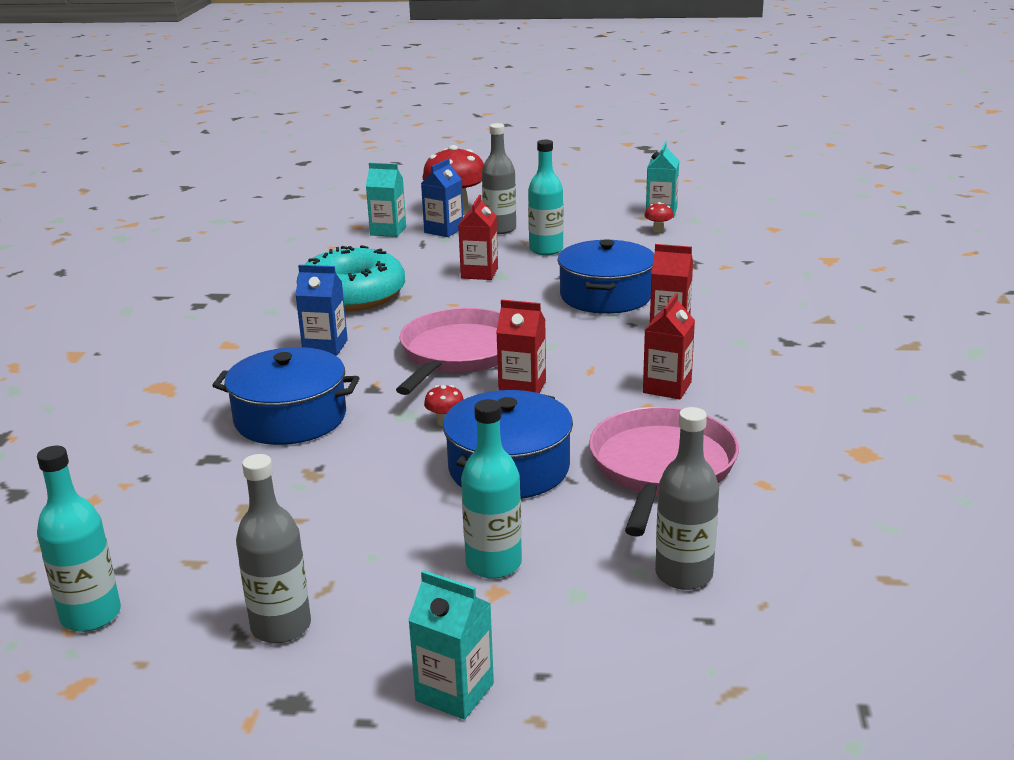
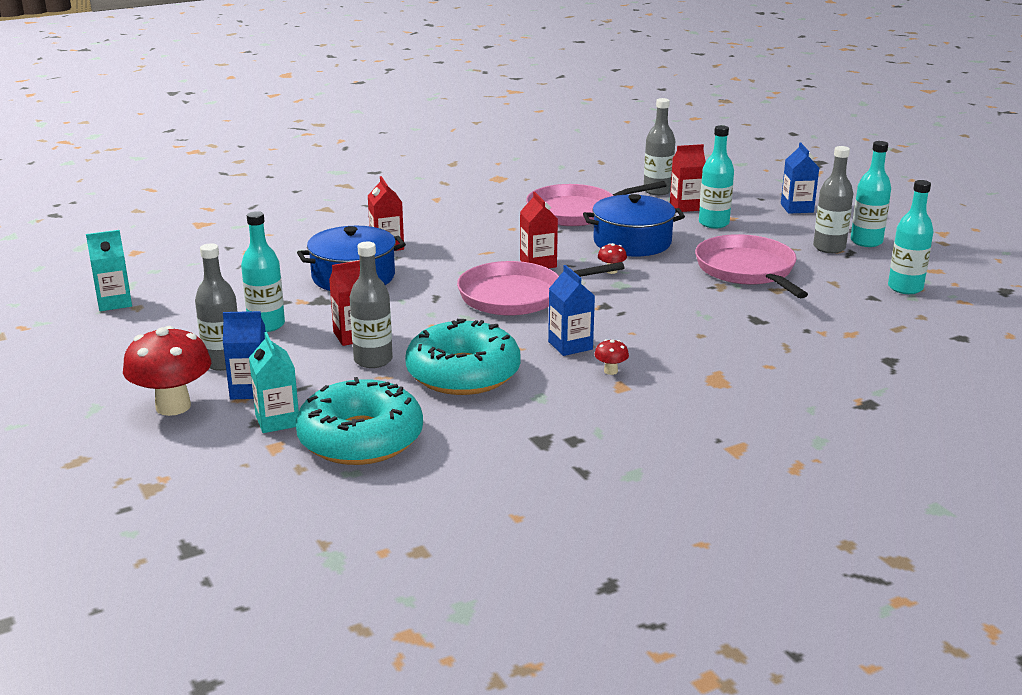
camera: 125 degrees left, 0 degrees up
blue pot [212,347,359,445] -> none
turquoise carton [408,570,494,720] -> blue carton [781,142,819,214]
red carton [643,293,695,399] -> red carton moved to [670,144,706,212]
red mushroom [644,202,674,233] -> red mushroom moved to [594,339,629,375]
none -> turquoise donut [296,377,423,465]
none -> grey bottle [350,242,393,368]
none -> pink pan [695,234,808,298]
none -> turquoise bottle [851,141,891,247]

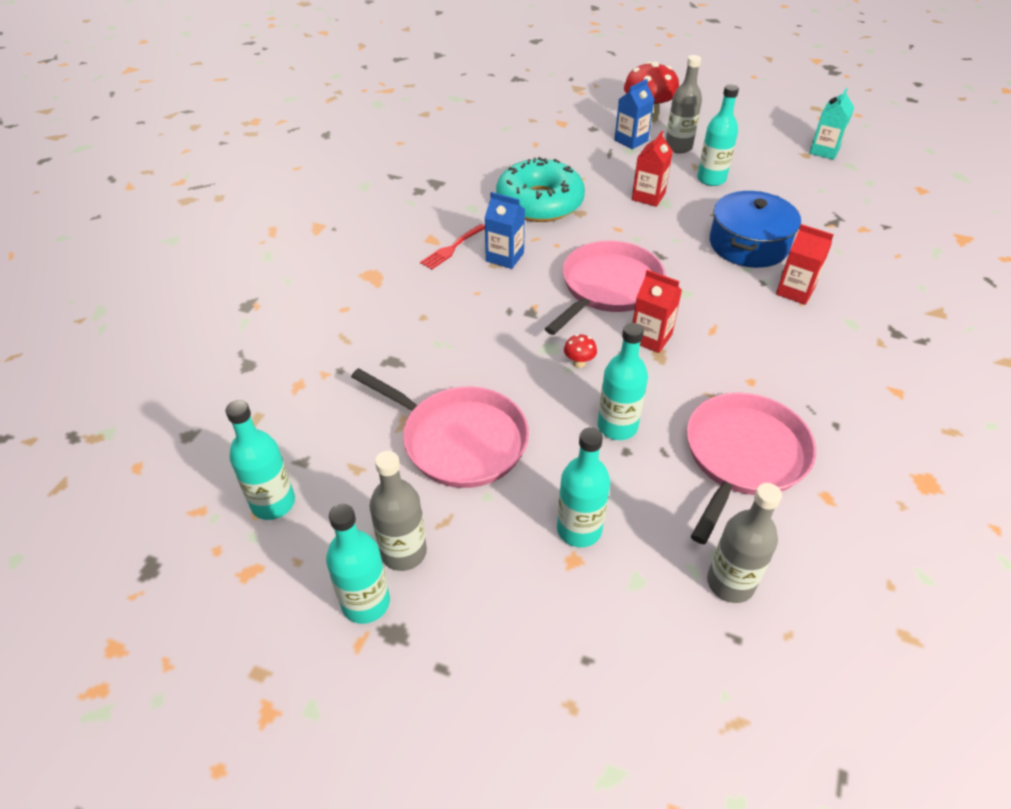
camera: 140 degrees right, 20 degrees up
turquoise carton [249,332,299,433] -> none
turquoise donut [296,377,423,465] -> none
grey bottle [350,242,393,368] -> none
blue pot [583,194,685,256] -> turquoise bottle [598,323,648,440]
red mushroom [594,339,629,375] -> red fork [420,224,485,270]
red carton [670,144,706,212] -> none
blue carton [781,142,819,214] -> none

